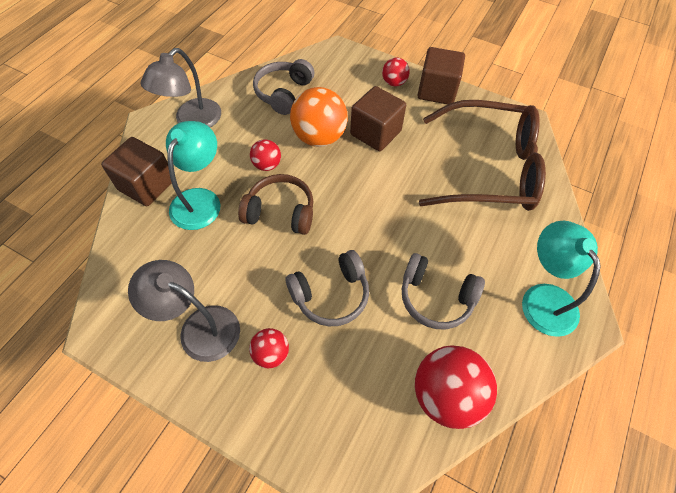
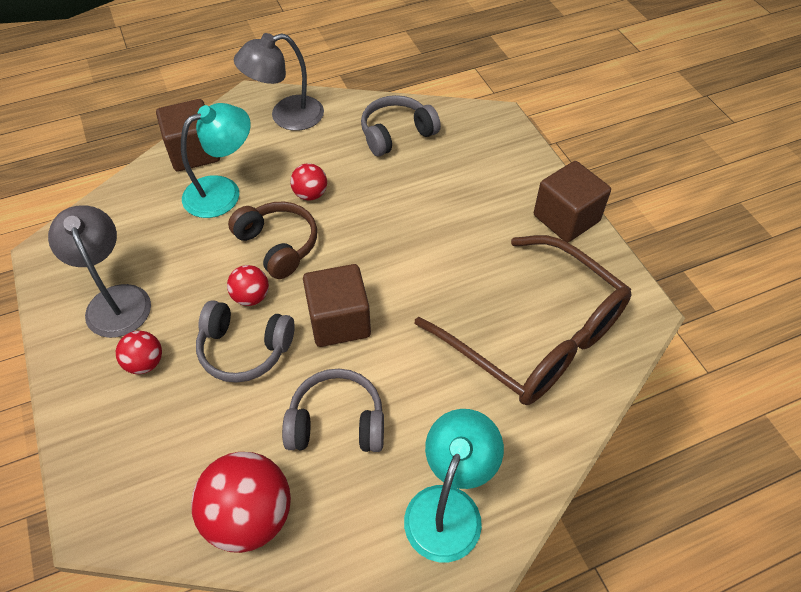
camera: 40 degrees right, 5 degrees down
orange ball [290,87,348,147] -> none
brown cube [350,86,406,151] -> brown cube moved to [303,264,371,347]
red ball [382,57,410,87] -> red ball moved to [227,265,269,306]
grey headphones [402,253,485,329] -> grey headphones turned 120 degrees clockwise [282,369,384,452]

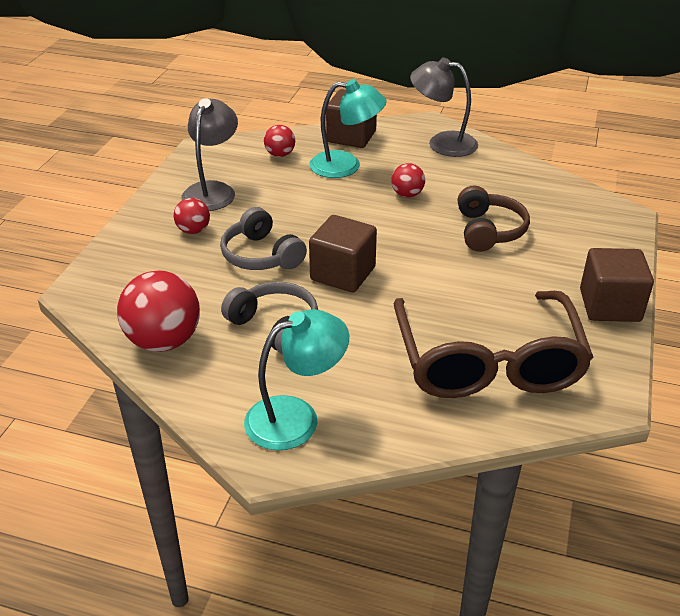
camera: 40 degrees right, 15 degrees down
red ball [227,265,269,306] -> red ball moved to [264,125,295,157]
brown headphones [228,202,317,279] -> brown headphones moved to [458,186,530,252]
grey headphones [361,95,441,156] -> none

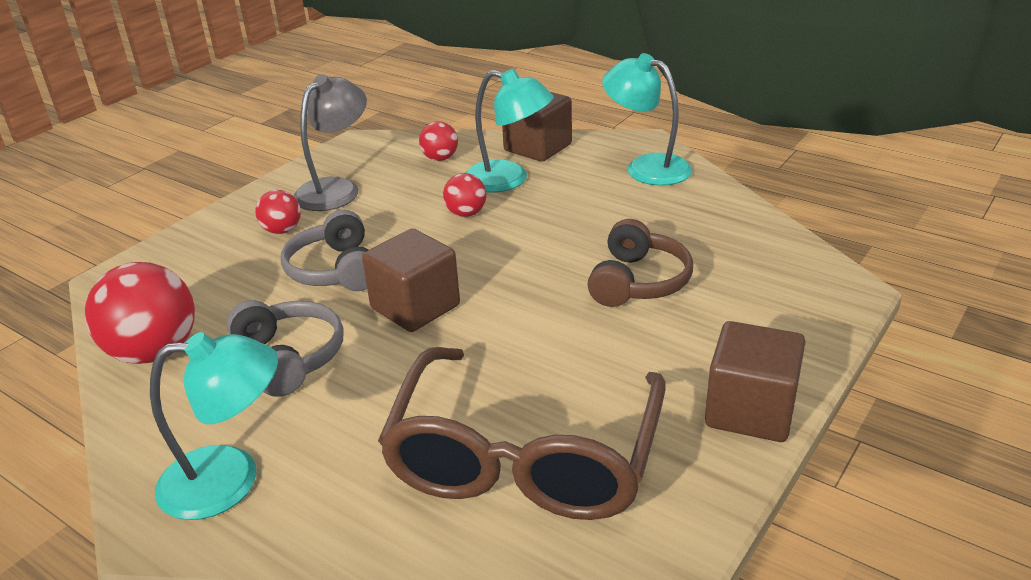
camera: 20 degrees right, 5 degrees down
red ball [391,163,425,197] -> red ball moved to [443,173,486,217]
grey lamp [410,57,478,157] -> turquoise lamp [602,53,692,186]

